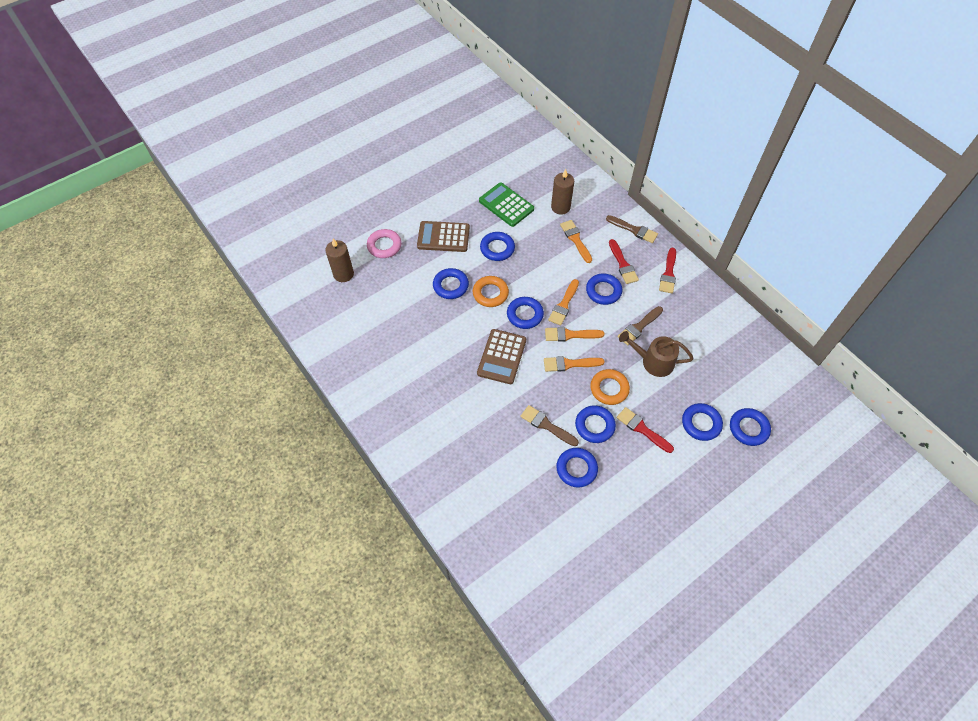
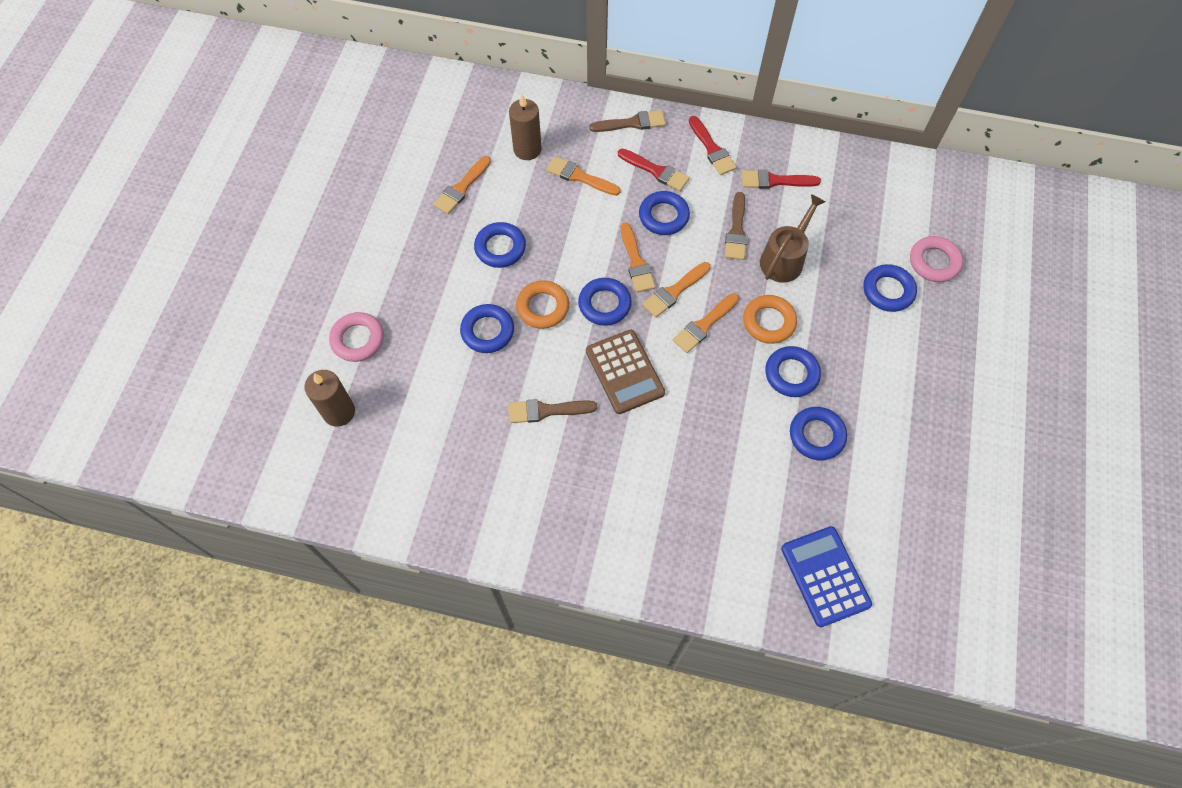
camera: 40 degrees left, 5 degrees up
brown calculator [417,221,470,252] -> none
green calculator [479,182,534,227] -> orange brush [433,156,491,214]
brown brush [520,405,579,446] -> brown brush moved to [508,399,597,423]
red brush [617,407,674,453] -> red brush moved to [742,170,821,189]
brown watering can [619,331,694,377] -> brown watering can turned 150 degrees clockwise [760,194,826,283]
blue ring [730,408,771,446] -> pink ring [910,236,963,282]
none -> blue calculator [781,526,872,627]

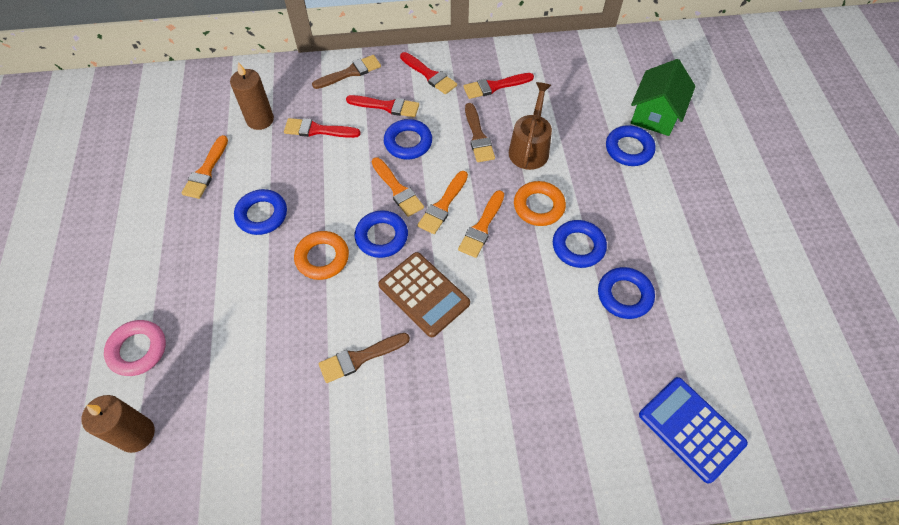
camera: 20 degrees left, 5 degrees down
blue ring [460,304,514,353] -> none
orange brush [546,156,620,196] -> red brush [284,118,361,138]
pink ring [910,236,963,282] -> green house [631,59,696,136]

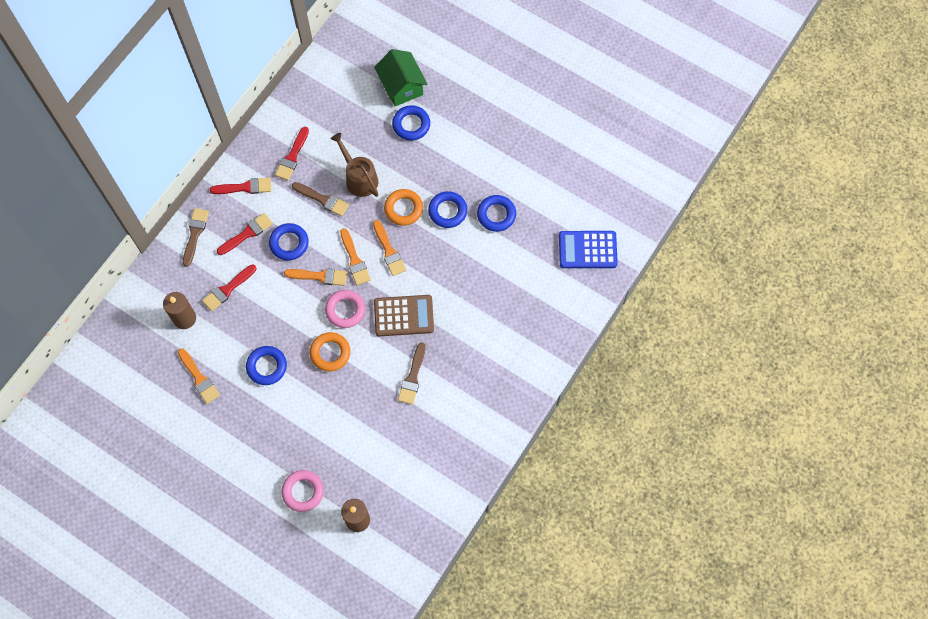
camera: 50 degrees left, 10 degrees up
blue ring [355,210,408,258] -> pink ring [325,290,365,328]

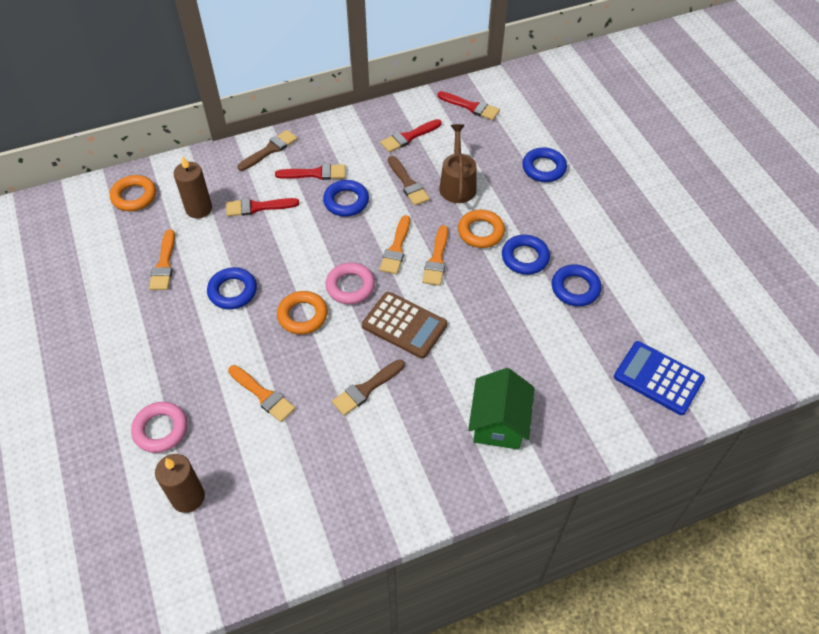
camera: 35 degrees right, 15 degrees down
red brush [210,177,272,194] -> red brush moved to [438,91,500,120]
orange brush [284,268,347,286] -> orange brush moved to [228,365,295,422]
green house [374,49,428,106] -> green house moved to [468,368,534,450]
none -> orange ring [110,175,156,211]

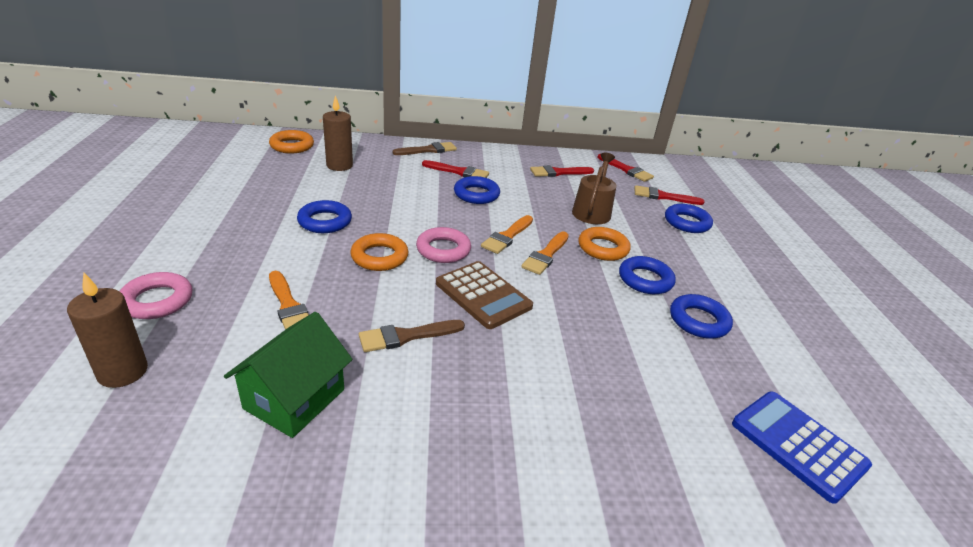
camera: 15 degrees right, 20 degrees down
orange brush [149,229,175,290] -> none
red brush [226,198,299,216] -> red brush moved to [634,185,705,205]
brown brush [388,156,430,206] -> none
green house [468,368,534,450] -> green house moved to [224,312,353,438]

